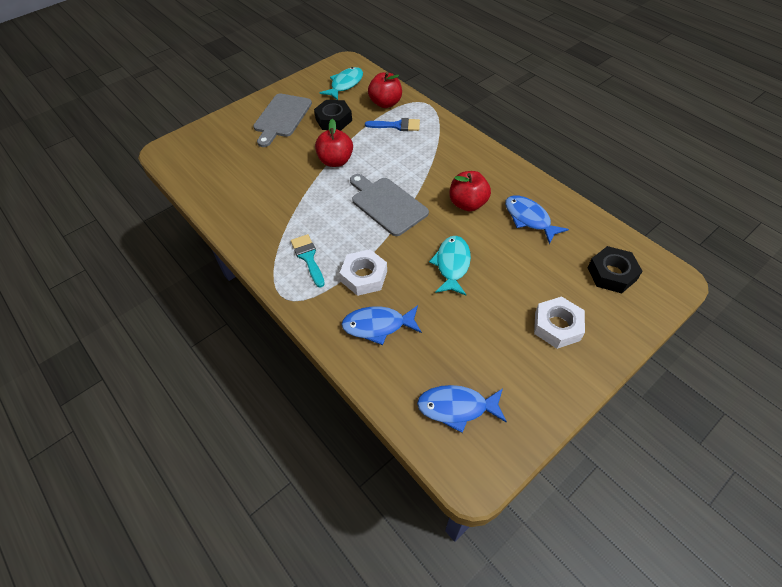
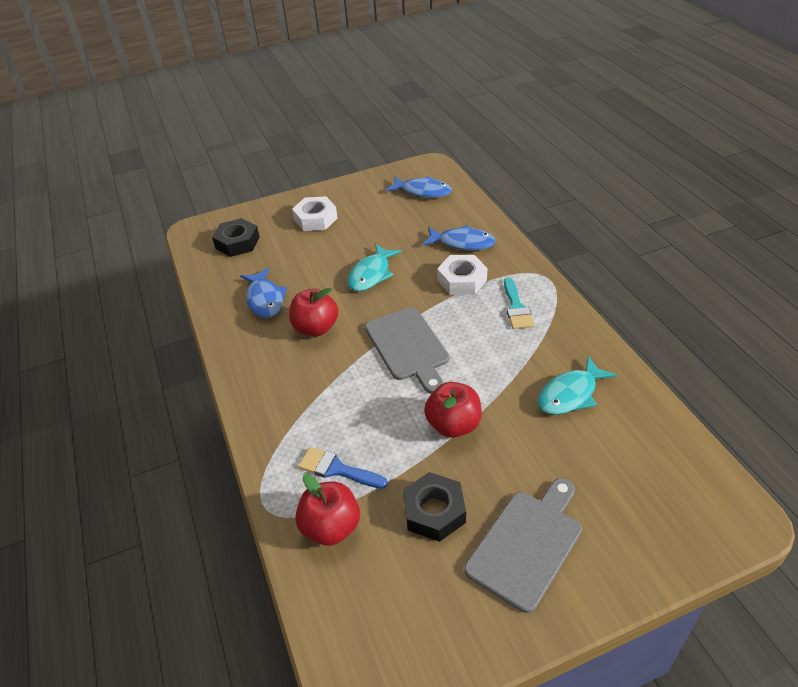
camera: 160 degrees left, 10 degrees down
turquoise fish [320,67,363,100] -> turquoise fish moved to [538,356,617,415]

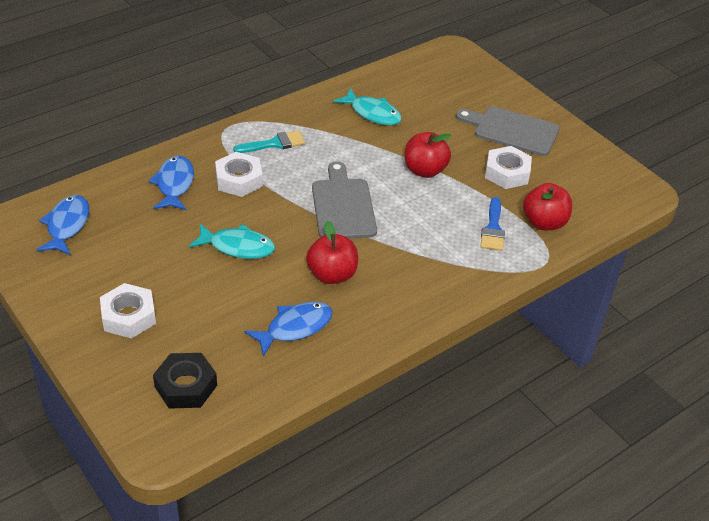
camera: 110 degrees left, 0 degrees up
grey cutting board [365,308,449,394] -> grey cutting board turned 60 degrees counterclockwise [312,161,377,239]
black nut [403,472,466,542] -> white nut [485,146,532,189]

